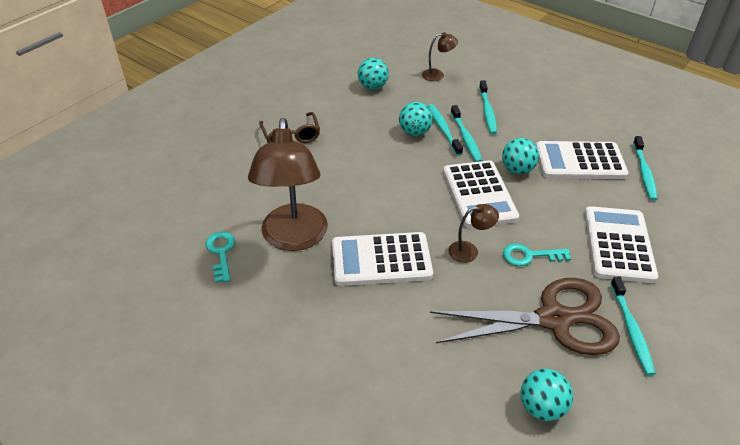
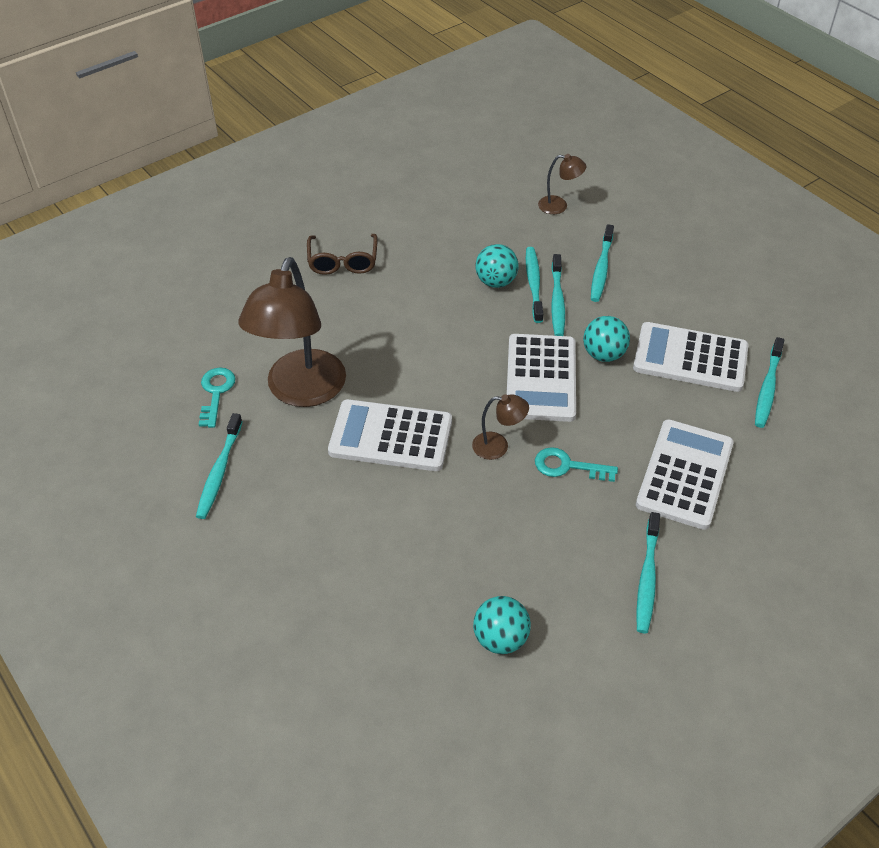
camera: 15 degrees right, 5 degrees up
turquoise ball [358,58,389,90] -> none
brown scissors [430,278,620,355] -> none
none -> turquoise toothbrush [196,413,242,519]

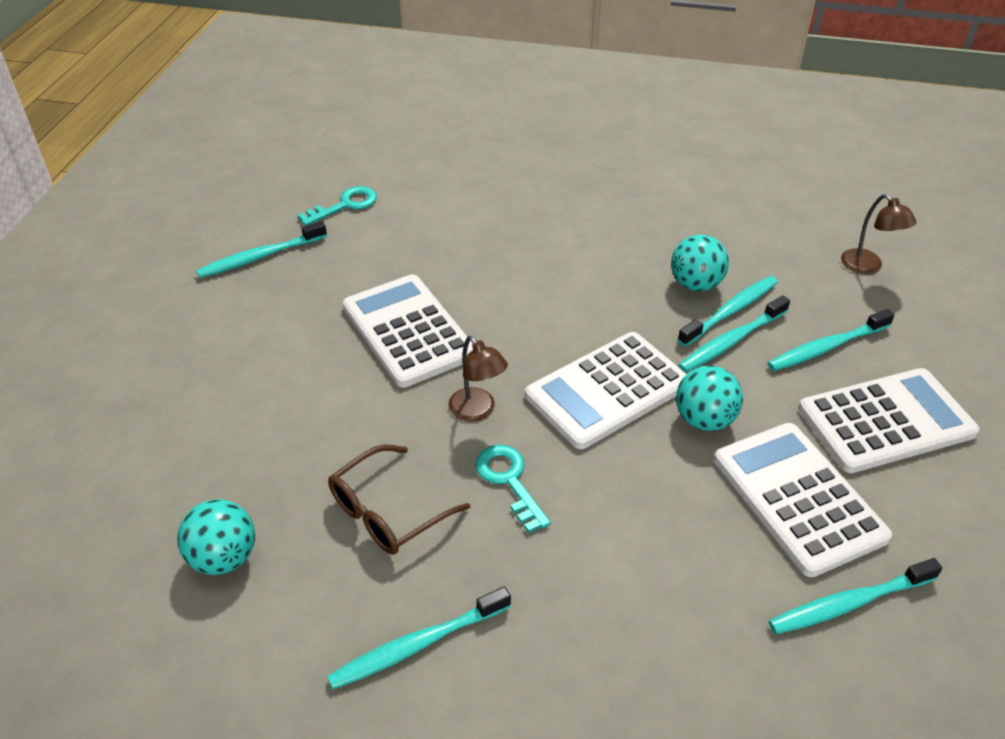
camera: 50 degrees right, 5 degrees down
brown lamp [238,257,346,407] -> none
brown glasses [307,234,378,275] -> brown glasses moved to [328,444,470,555]
white calculator [636,419,734,530] -> white calculator moved to [798,368,980,473]

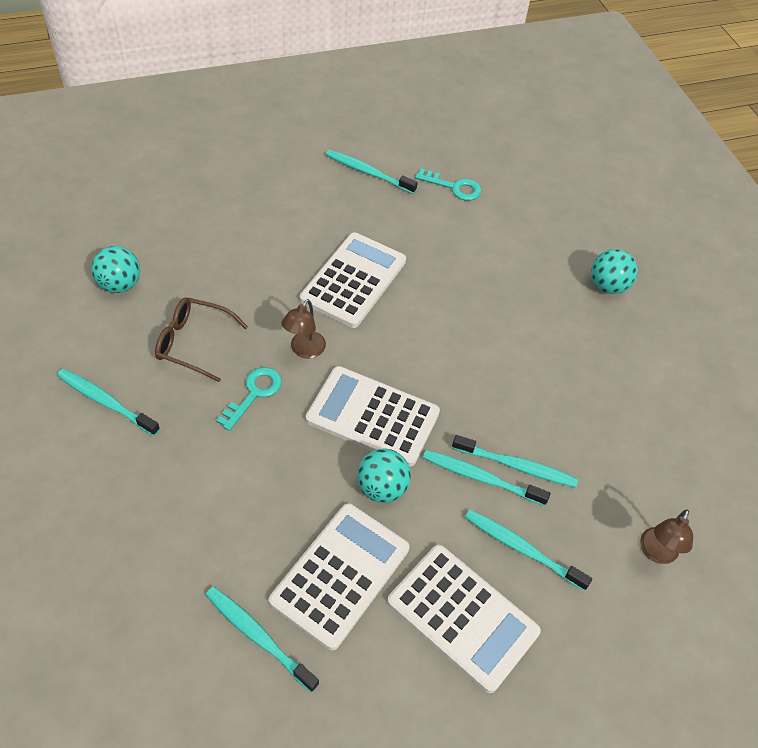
camera: 55 degrees right, 10 degrees up
turquoise ball [671,235,729,291] -> turquoise ball moved to [591,249,638,294]

